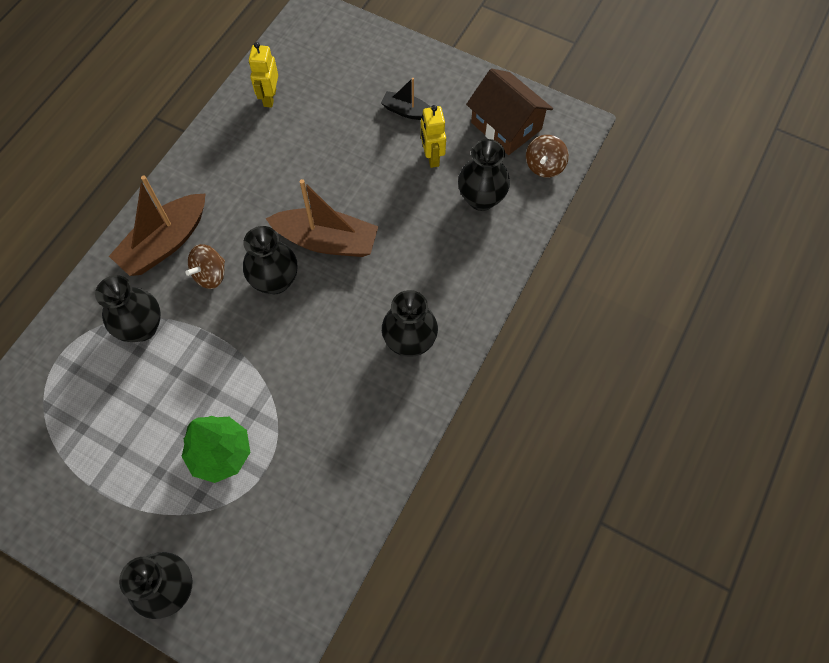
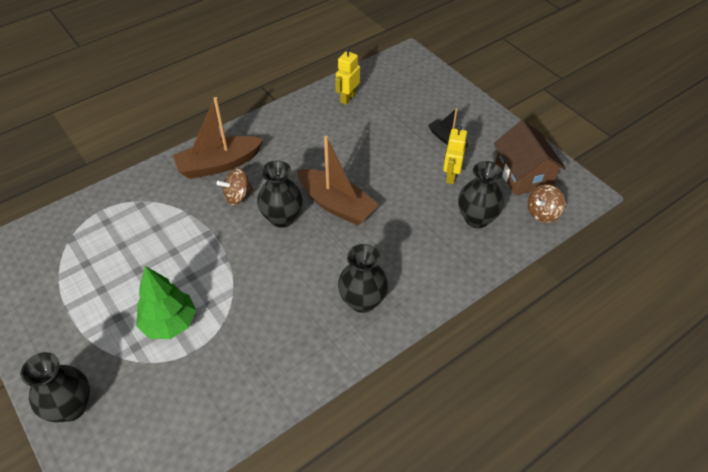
camera: 25 degrees right, 15 degrees down
black vase [95,275,161,342] -> none

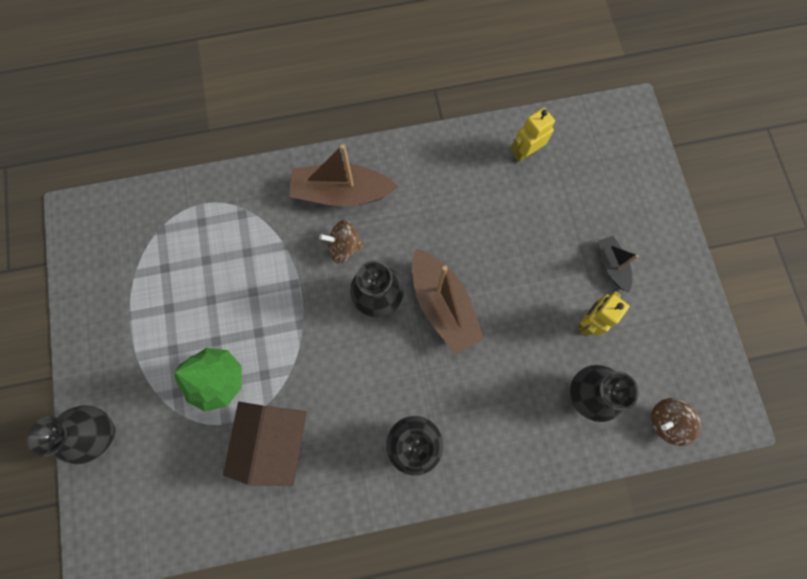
camera: 25 degrees right, 25 degrees up
brown house [494,120,566,195] -> brown house moved to [223,402,307,486]

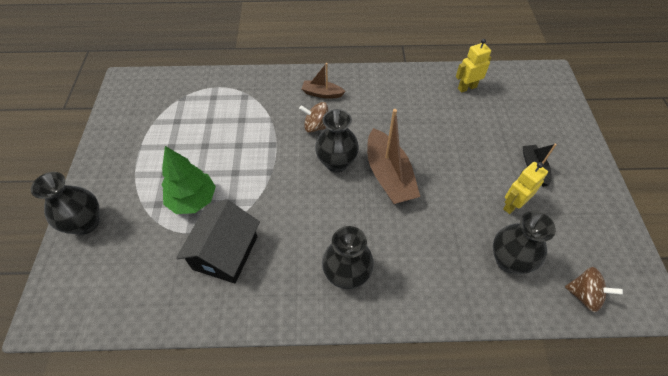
camera: 10 degrees right, 20 degrees down
brown house [223,402,307,486] -> black house [176,199,260,283]
brown boat [289,144,398,206] -> brown boat [301,63,346,99], size x0.54
brown spinning top [651,398,701,446] -> brown spinning top turned 150 degrees counterclockwise [565,267,623,312]

